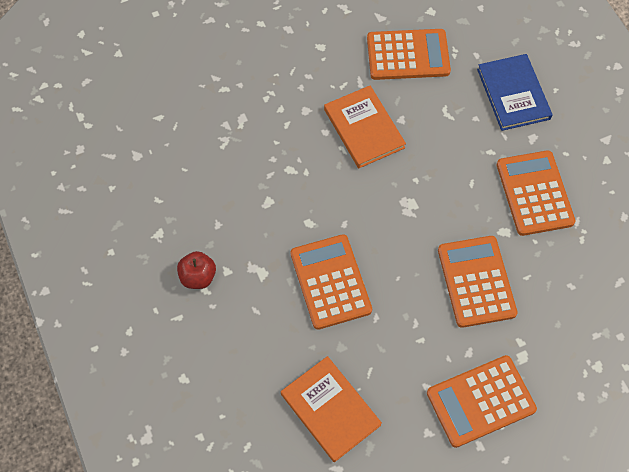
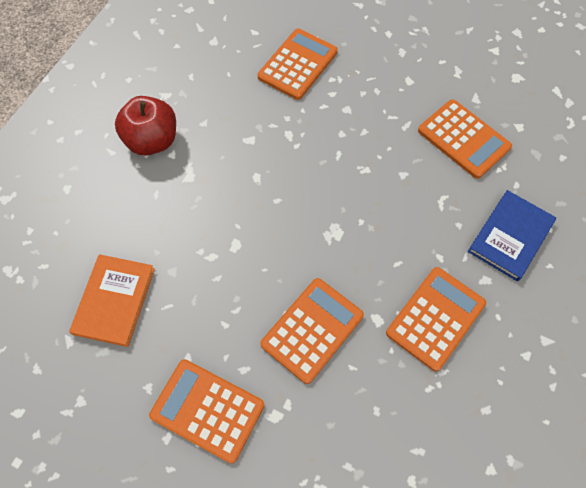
camera: 50 degrees right, 0 degrees up
red apple [177,251,216,289] -> red apple [115,96,176,156], size x1.69
orange calculator [290,234,372,330] -> orange calculator moved to [257,29,338,100]
orange book [324,85,406,168] -> none

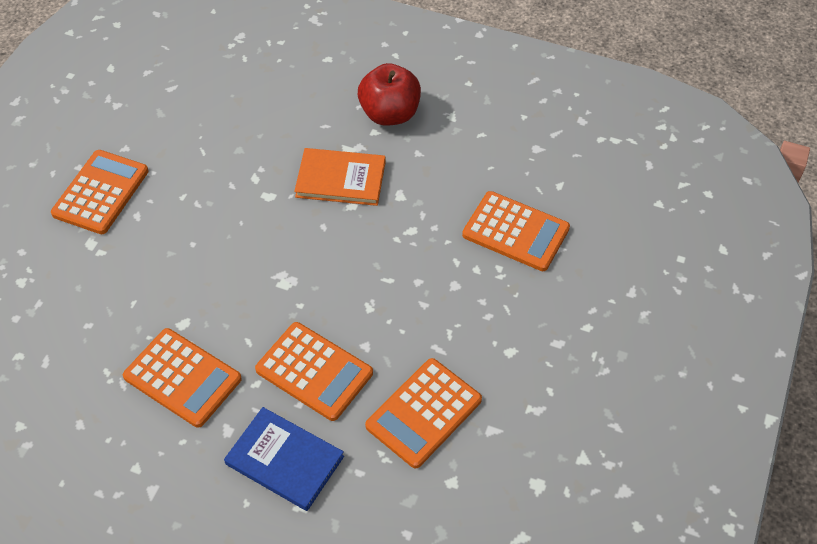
camera: 85 degrees right, 10 degrees down
orange book [69,254,155,347] -> orange book moved to [294,148,386,206]
orange calculator [260,278,364,384] -> orange calculator moved to [255,322,373,421]

